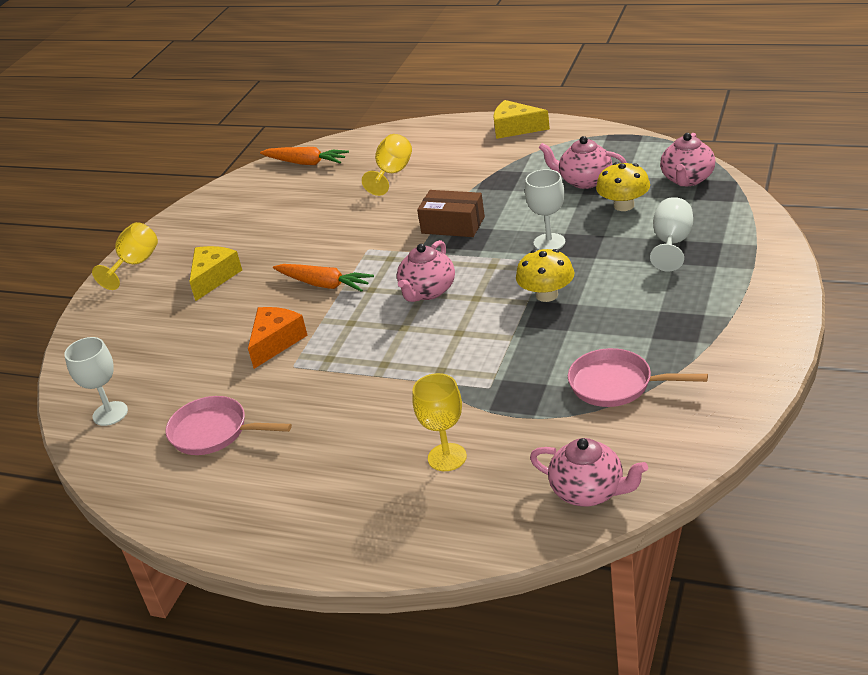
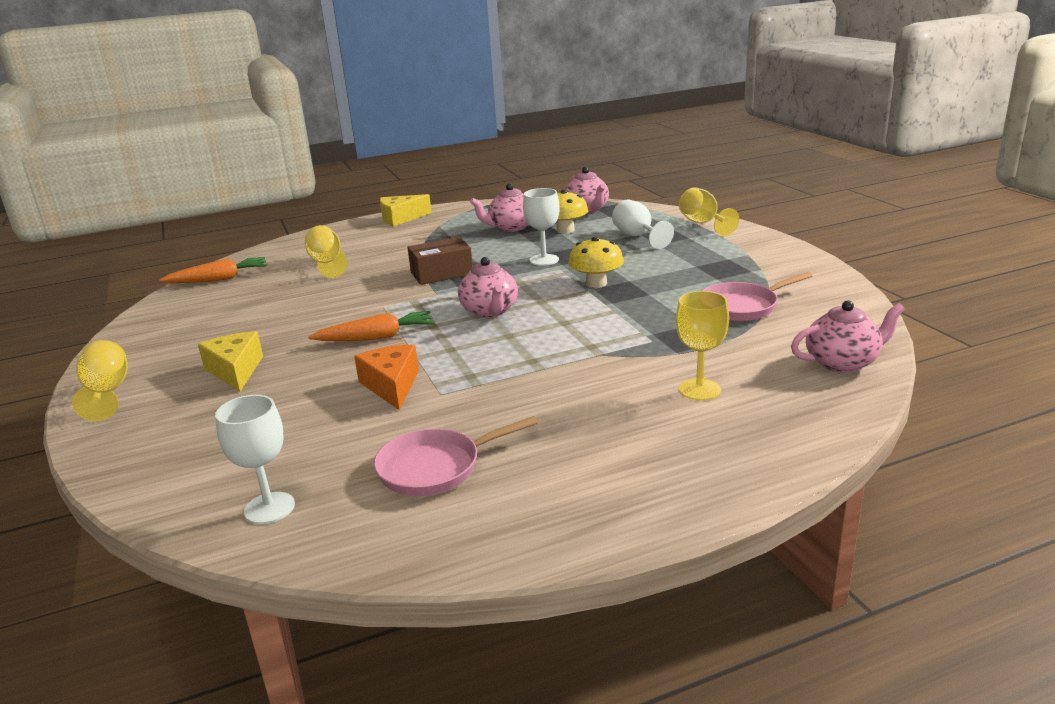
camera: 45 degrees left, 10 degrees down
none -> yellow goblet [679,187,739,236]

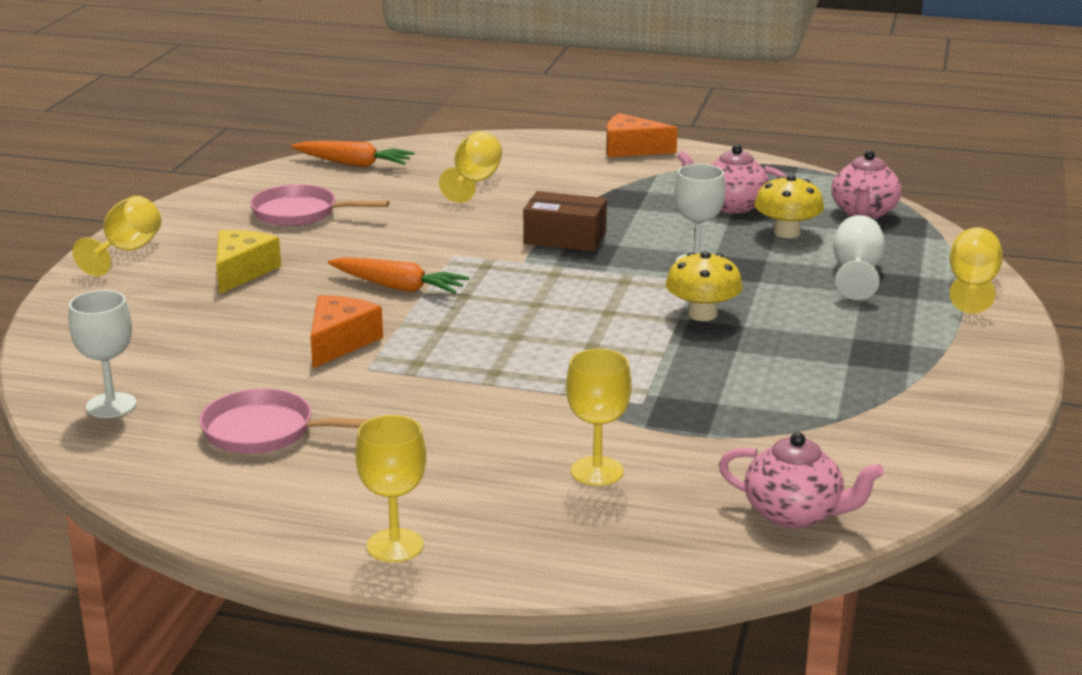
camera: 35 degrees right, 0 degrees up
yellow cheese [380,194,432,227] -> orange cheese [606,113,678,157]
pink teapot [458,257,518,318] -> none
pink pan [702,272,812,321] -> pink pan moved to [250,184,389,226]
none -> yellow goblet [355,415,426,562]

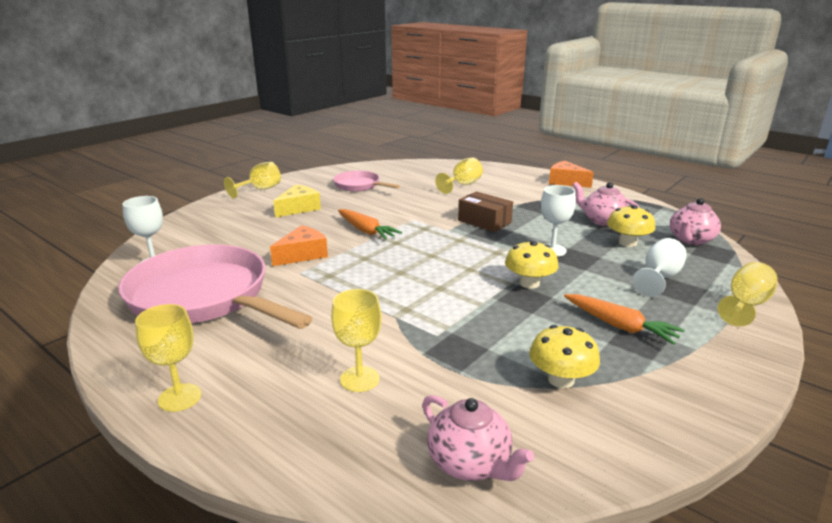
camera: 25 degrees right, 0 degrees up
pink pan [199,389,369,454] -> pink pan [118,244,312,329], size x2.01
orange carrot [291,141,414,167] -> orange carrot moved to [564,294,685,345]
none -> yellow mushroom [529,325,600,388]

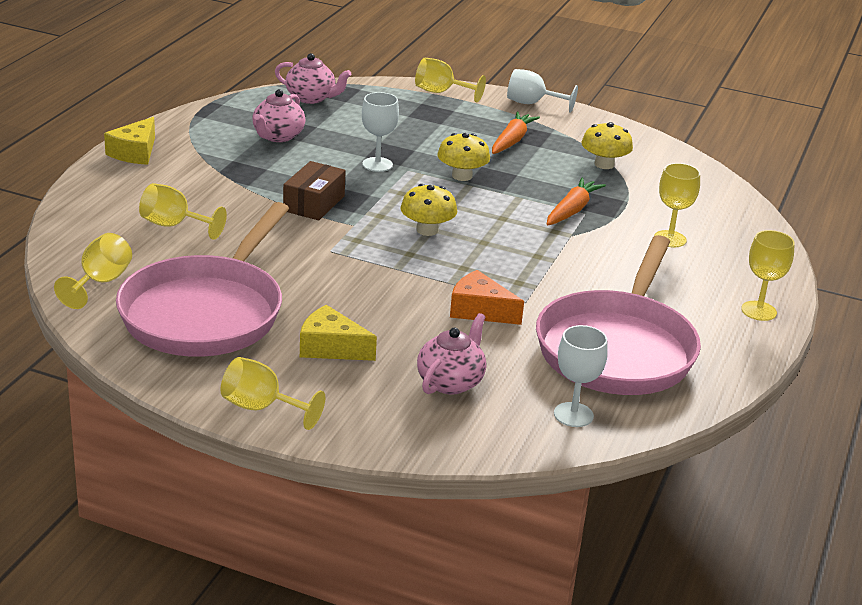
camera: 110 degrees left, 5 degrees up
pink pan [333,171,400,192] -> pink pan [116,202,289,357], size x2.01
orange carrot [338,209,402,240] -> orange carrot moved to [547,178,606,225]
pink teapot [422,395,534,481] -> pink teapot moved to [417,313,486,394]
orange cheese [549,161,594,188] -> yellow cheese [104,117,155,165]
yellow mushroom [607,205,655,247] -> yellow mushroom moved to [400,184,457,236]
white goblet [632,238,686,297] -> white goblet moved to [507,69,578,113]
none -> yellow goblet [54,233,132,309]

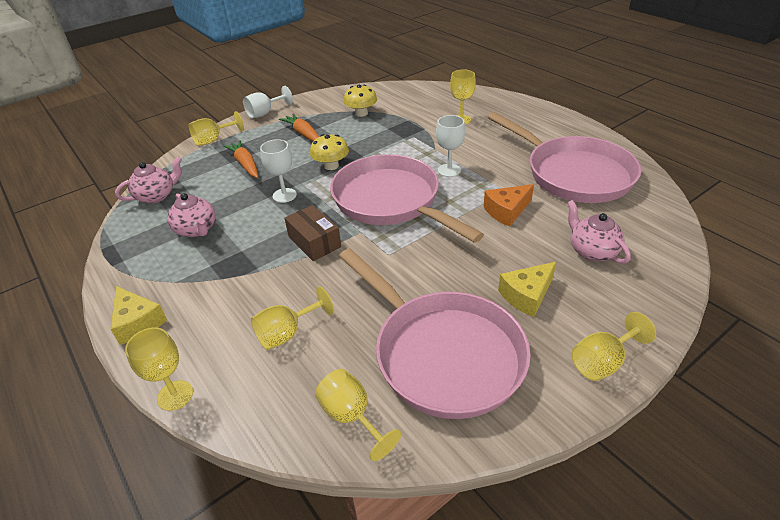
camera: 55 degrees left, 10 degrees up
yellow mushroom [400,184,457,236] -> pink pan [330,154,484,243]
orange carrot [547,178,606,225] -> orange carrot moved to [223,140,258,178]
white goblet [554,325,608,427] -> white goblet moved to [436,115,465,177]
yellow goblet [741,230,795,321] -> yellow goblet moved to [125,328,193,411]

